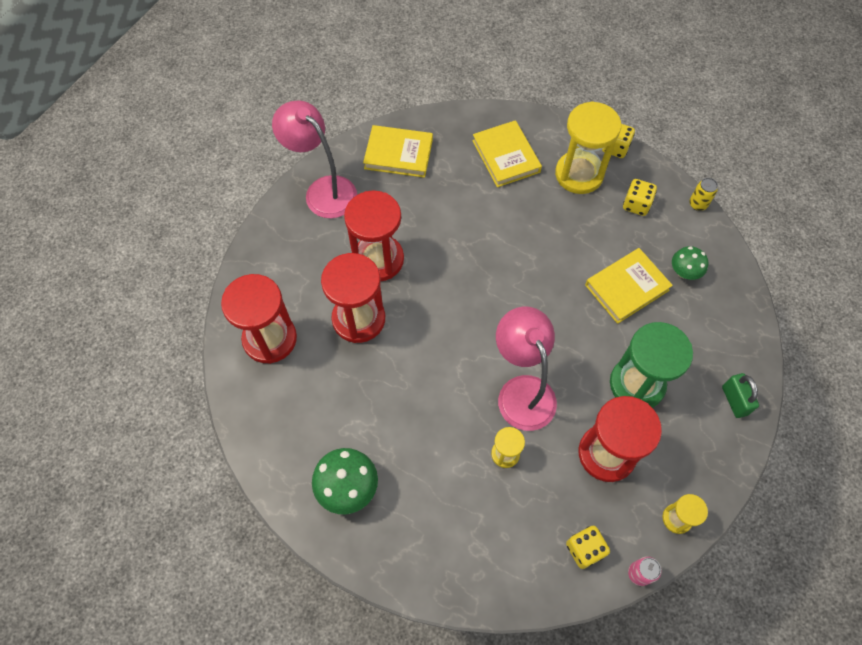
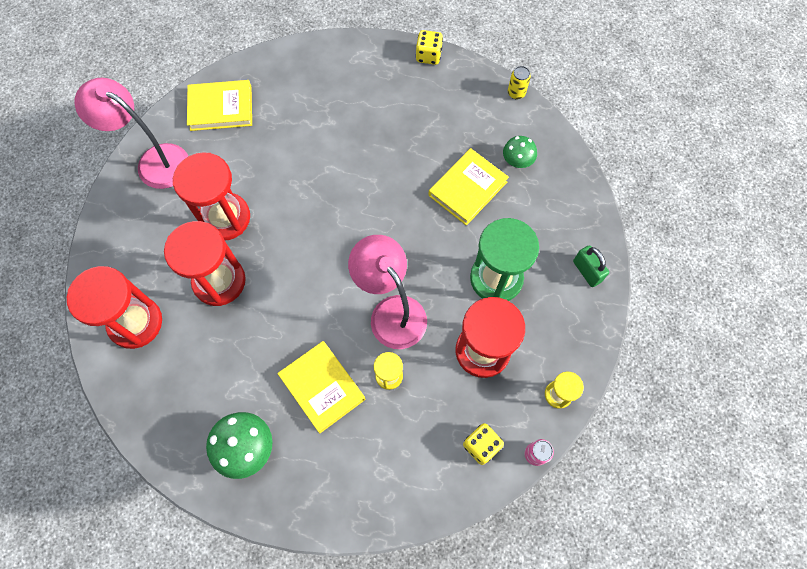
camera: 15 degrees left, 5 degrees up
yellow book [472,120,542,187] -> yellow book moved to [277,341,365,433]
yellow hourglass [555,101,621,194] -> none
yellow dice [623,179,657,216] -> none

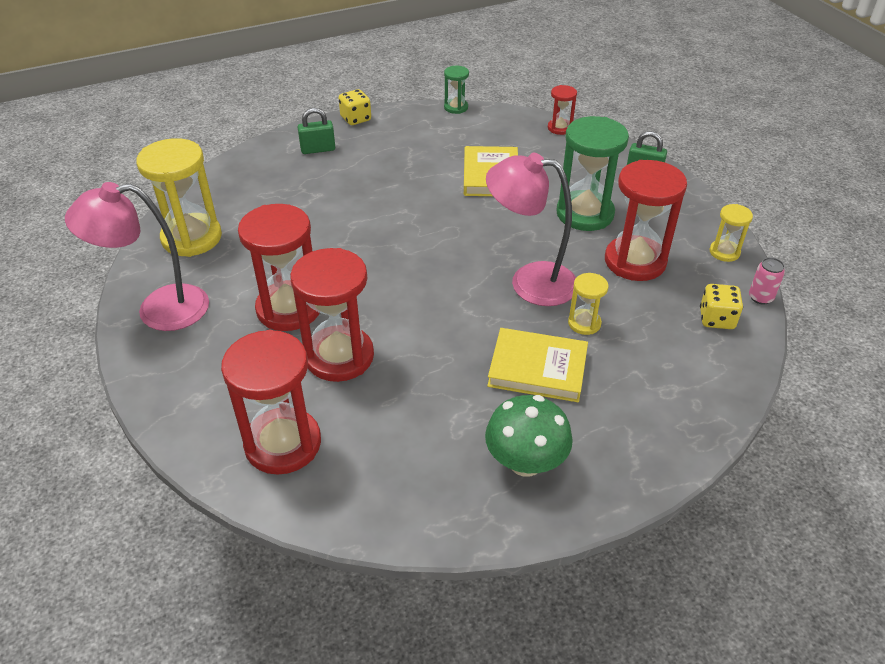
camera: 40 degrees left, 25 degrees down
yellow book [187,80,252,131] -> yellow hourglass [136,138,222,257]
green mushroom [503,136,537,168] -> none
yellow can [508,66,531,99] -> green hourglass [444,66,469,114]
none -> green padlock [298,108,335,154]
none -> red hourglass [548,85,577,135]

